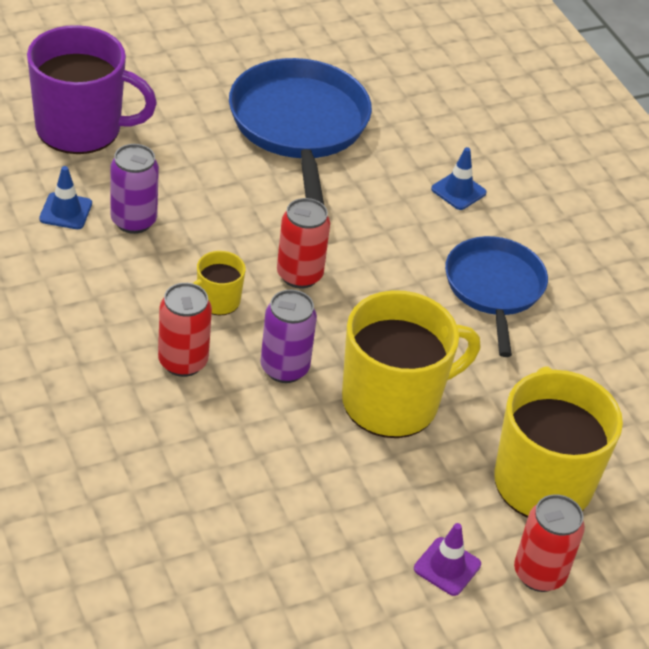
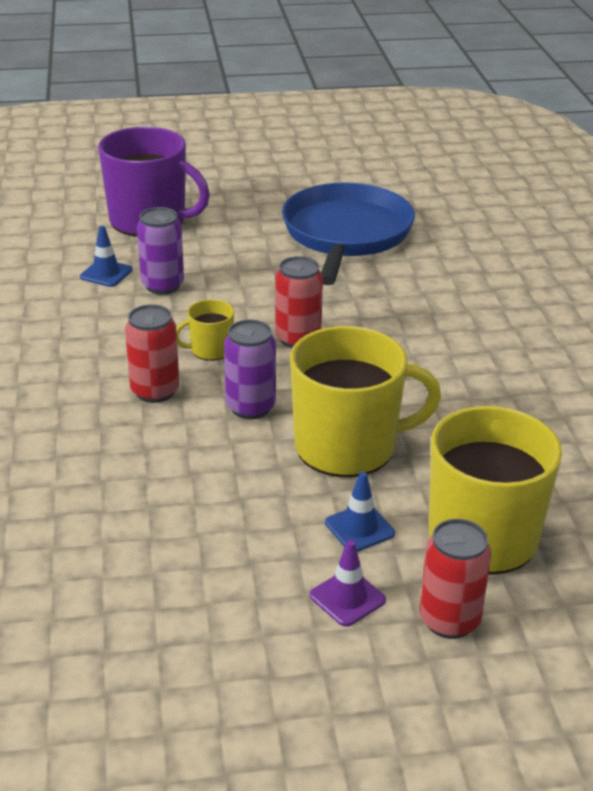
camera: 20 degrees right, 10 degrees down
blue traffic cone [431,147,487,210] -> blue traffic cone moved to [325,472,395,552]
blue pan [445,236,548,357] -> none

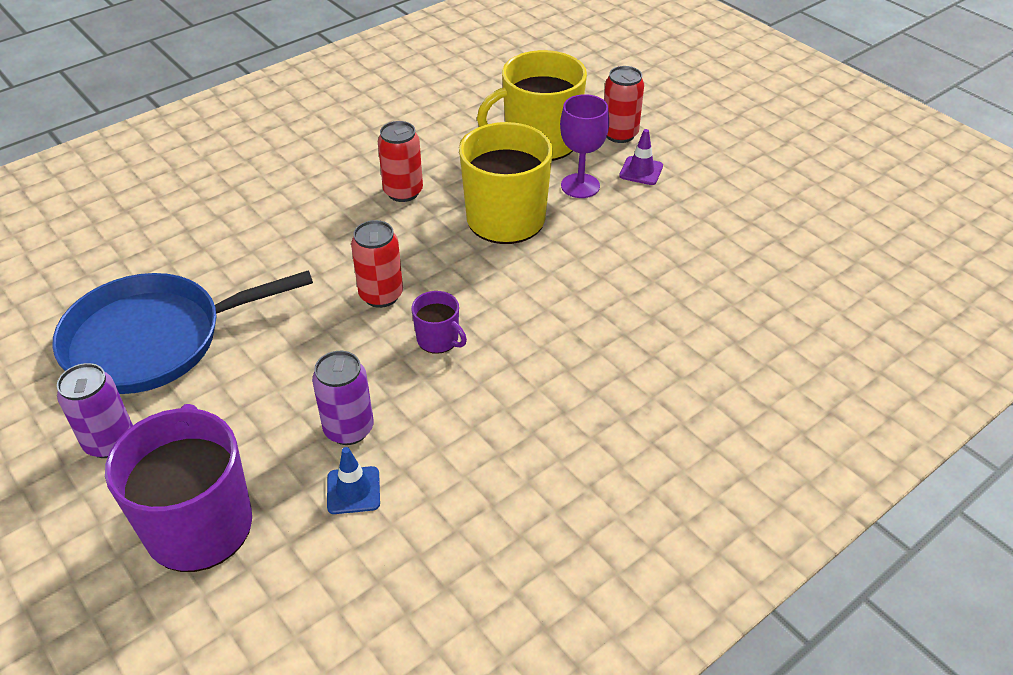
camera: 120 degrees left, 10 degrees up
red can [125,304,179,403] -> red can moved to [378,121,423,202]
yellow mug [176,299,234,361] -> purple mug [411,291,467,354]
purple can [224,319,276,419] -> purple can moved to [57,363,133,458]
blue traffic cone [325,472,395,552] -> purple goblet [560,94,609,198]

